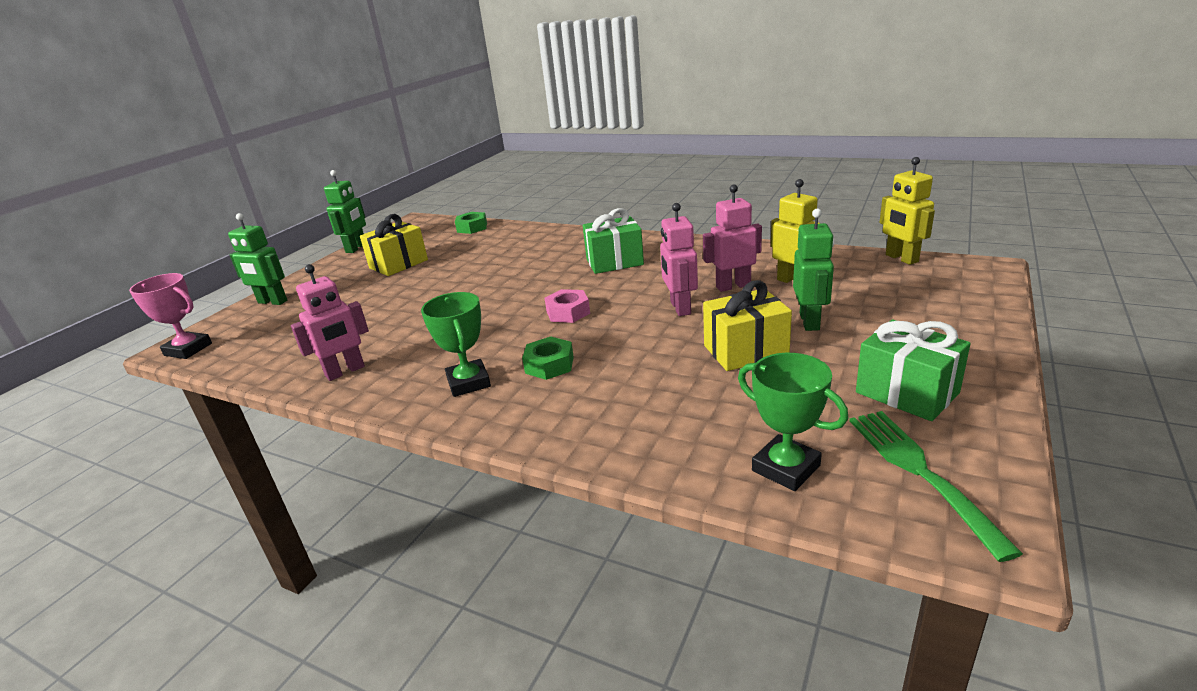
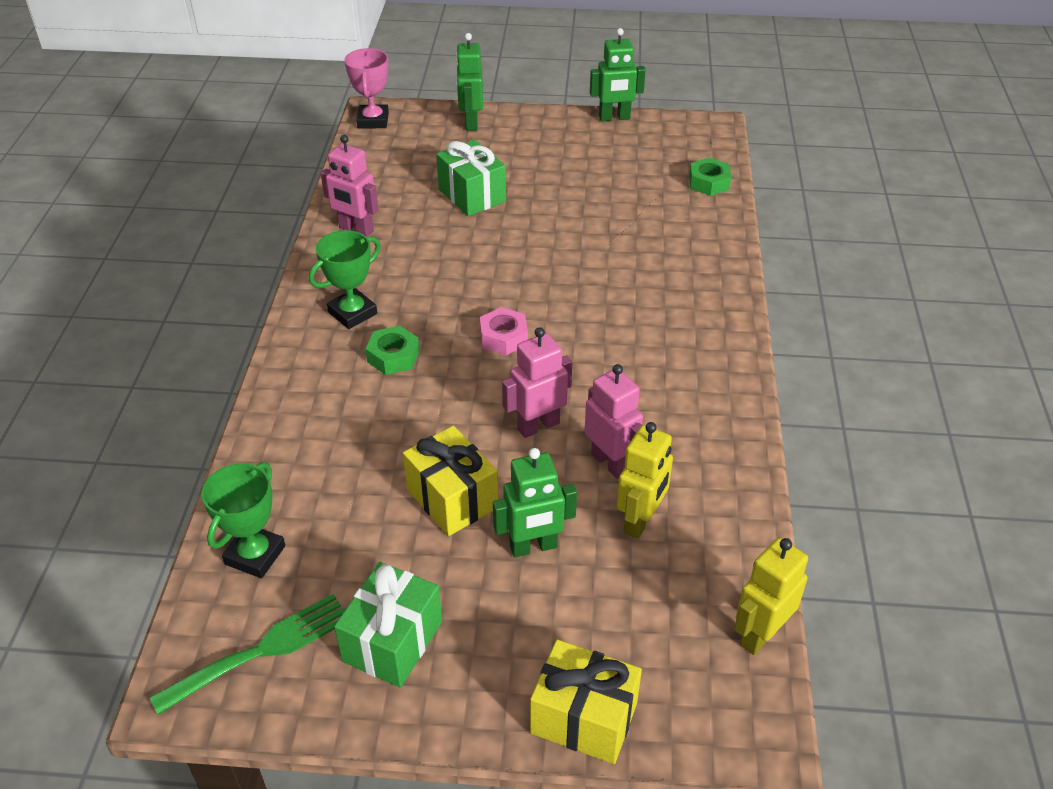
camera: 65 degrees right, 15 degrees up
yellow gift [360,214,428,276] -> yellow gift moved to [530,639,642,764]
green gift [583,208,644,274] -> green gift moved to [436,140,506,216]

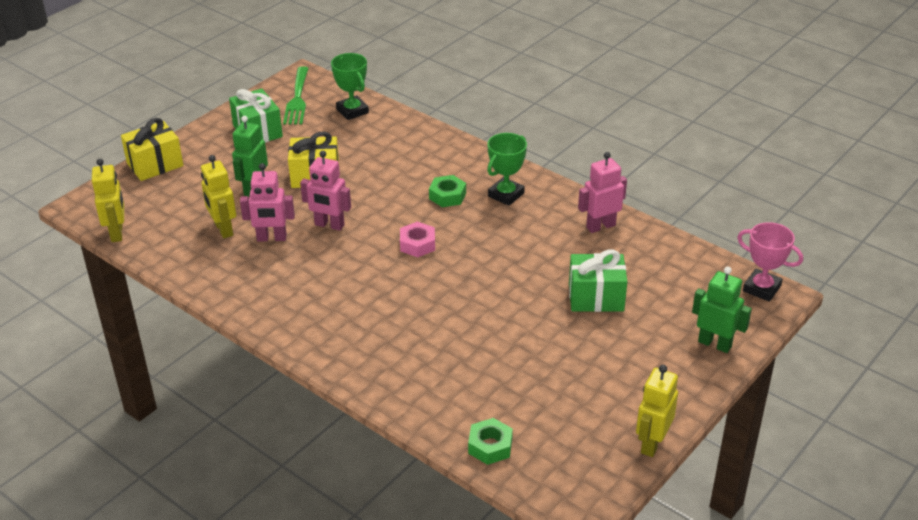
camera: 125 degrees right, 5 degrees down
green trophy [309,230,381,329] -> green trophy turned 45 degrees clockwise [487,133,527,206]
pink robot [502,327,572,438] -> pink robot turned 105 degrees clockwise [300,151,351,231]
green robot [590,28,646,121] -> yellow robot [636,365,678,457]

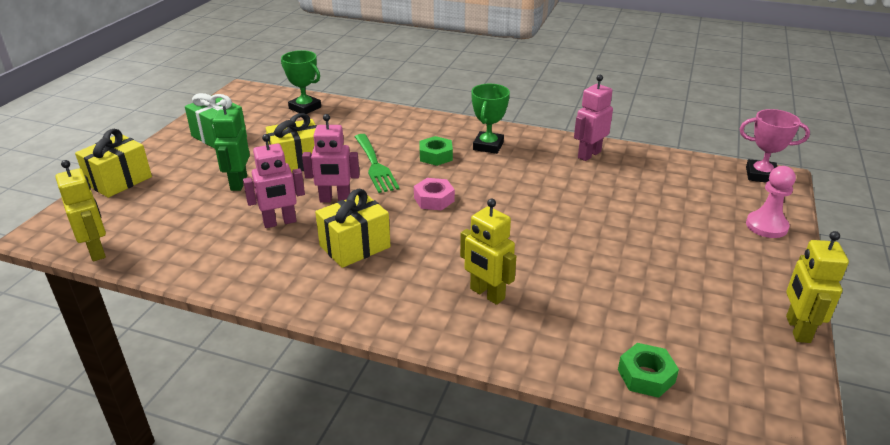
camera: 20 degrees left, 5 degrees down
yellow robot [201,155,236,238] -> yellow robot moved to [460,198,516,305]
green fork [283,66,309,125] -> green fork moved to [355,134,400,193]
green gift [569,249,627,312] -> none
green robot [692,267,752,353] -> pink pawn [746,166,796,238]
none -> yellow gift [315,189,391,268]

